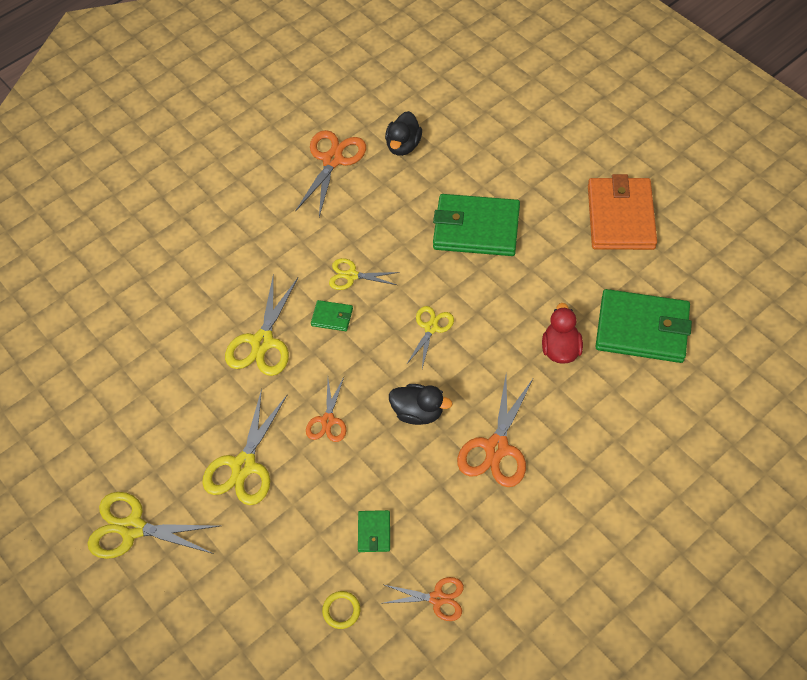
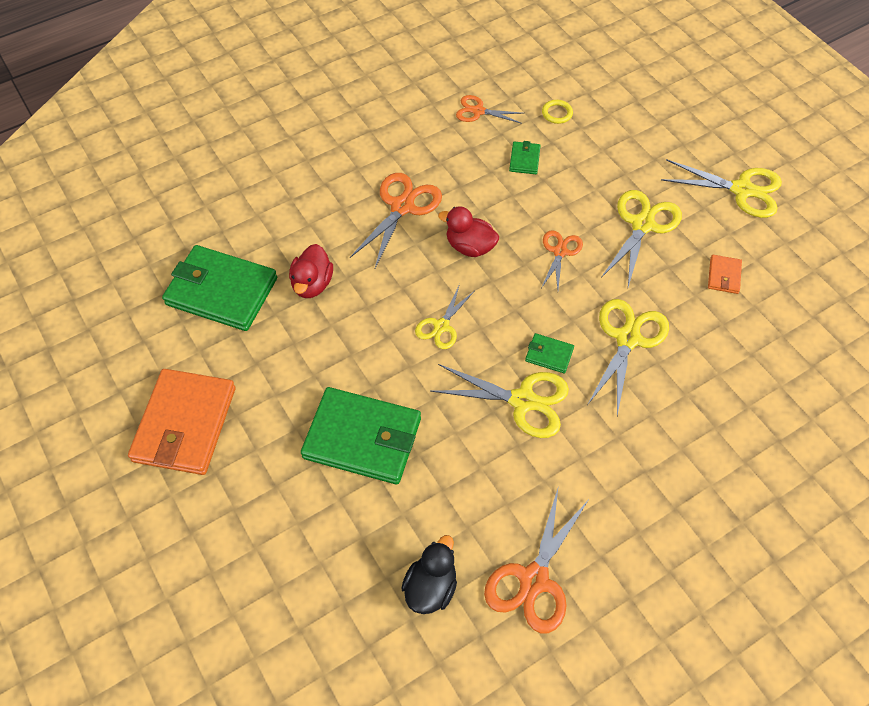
camera: 175 degrees left, 0 degrees up
yellow scissors [329,258,399,290] -> yellow scissors [430,364,569,438], size x1.65
black duck [389,384,453,425] -> red duck [438,206,499,257]
none -> orange wallet [708,255,742,294]

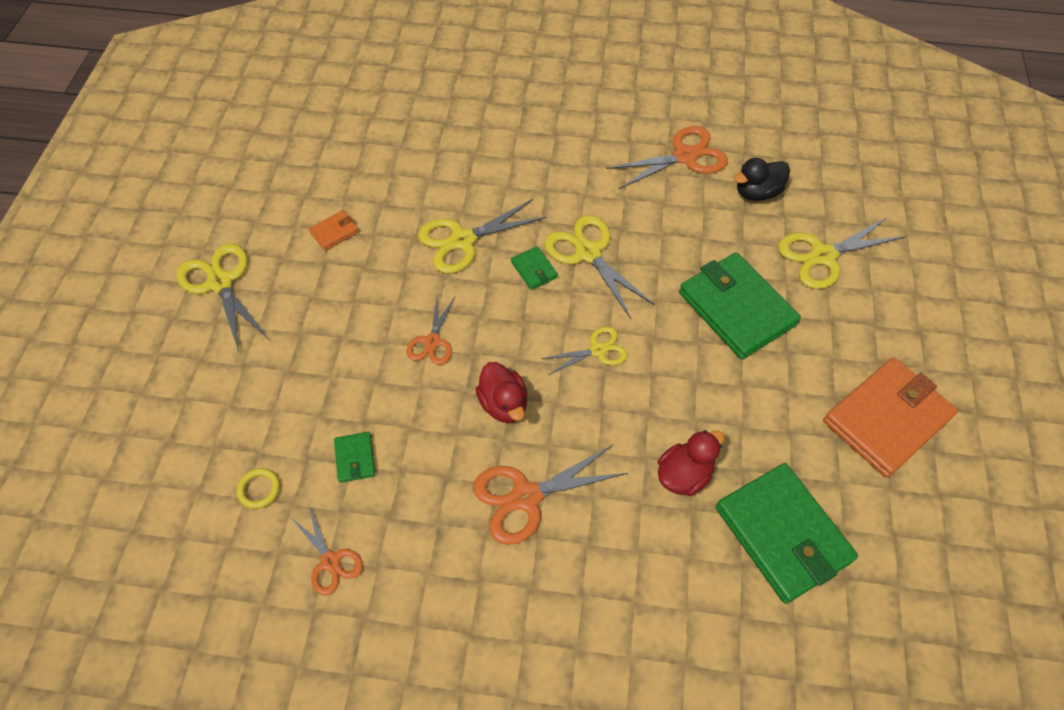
camera: 140 degrees left, 0 degrees up
green wallet [509,141,541,174] -> green wallet turned 60 degrees counterclockwise [334,432,375,483]
orange scissors [541,230,583,290] -> orange scissors turned 45 degrees counterclockwise [406,294,455,365]
yellow scissors [601,190,682,287] -> yellow scissors moved to [778,217,906,289]

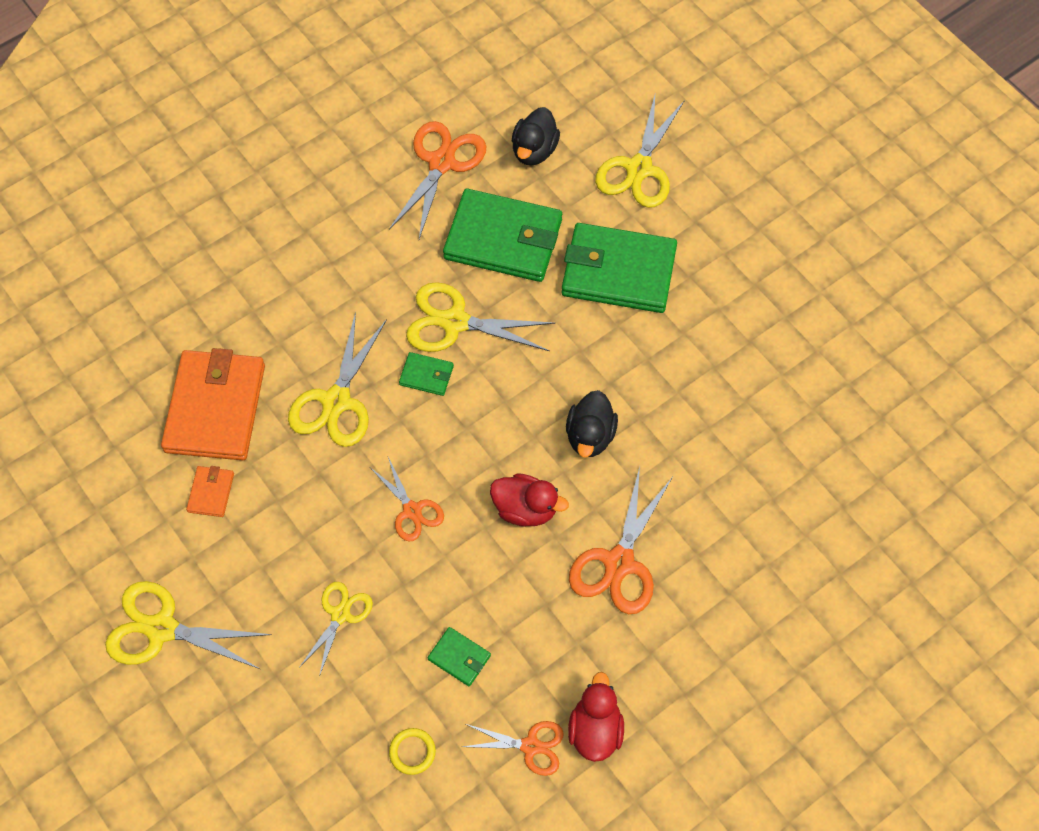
camera: 45 degrees left, 5 degrees up
yellow scissors [541,326,628,375] -> yellow scissors moved to [299,582,373,677]
red duck [657,430,725,496] -> red duck moved to [568,672,624,762]
green wallet [716,463,858,604] -> green wallet moved to [443,189,562,282]
orange wallet [823,357,958,478] -> orange wallet moved to [161,348,265,460]
none -> black duck [566,390,618,458]

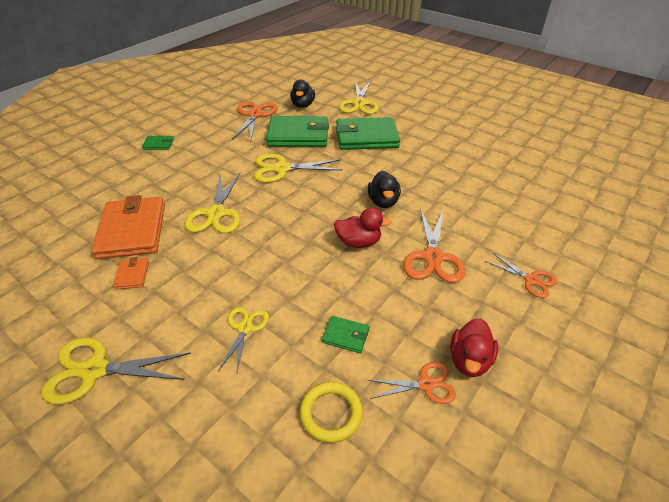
camera: 15 degrees left, 20 degrees down
orange scissors [371,457,444,541] -> orange scissors moved to [485,252,558,298]
yellow ring [389,728,436,775] -> yellow ring [300,382,363,443], size x1.51
green wallet [399,352,454,396] -> green wallet moved to [142,136,174,150]
red duck [568,672,624,762] -> red duck turned 150 degrees counterclockwise [450,318,498,377]

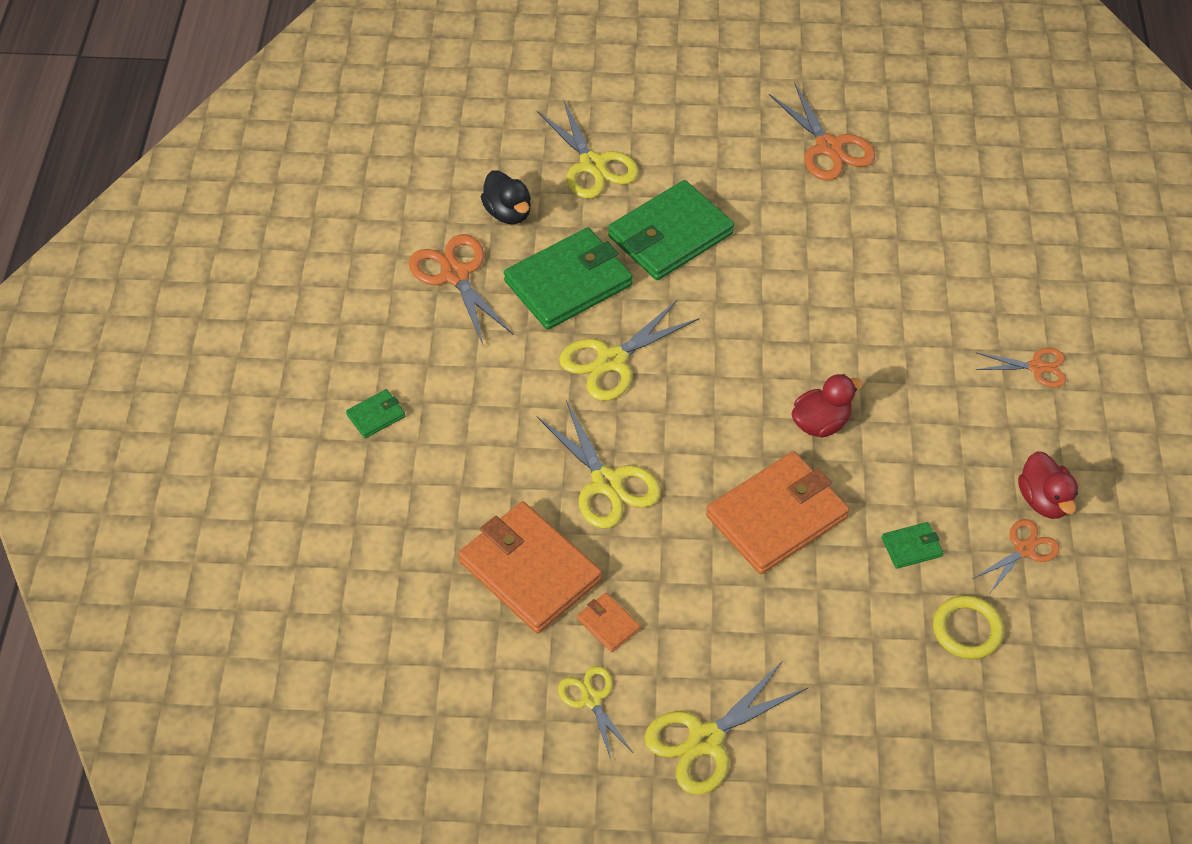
camera: 35 degrees left, 10 degrees up
yellow scissors [218,307,269,372] -> yellow scissors moved to [558,666,633,762]
black duck [368,170,401,208] -> none
orange scissors [403,208,465,283] -> orange scissors moved to [769,83,876,180]
none -> orange wallet [706,451,849,574]

